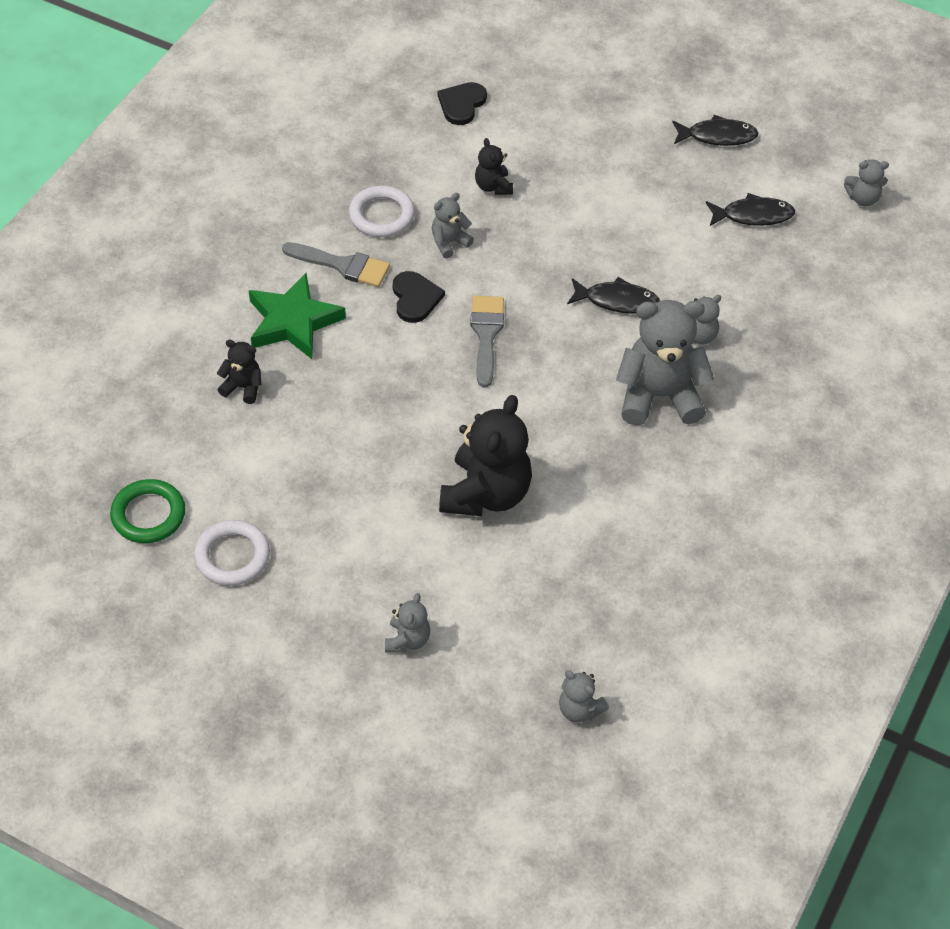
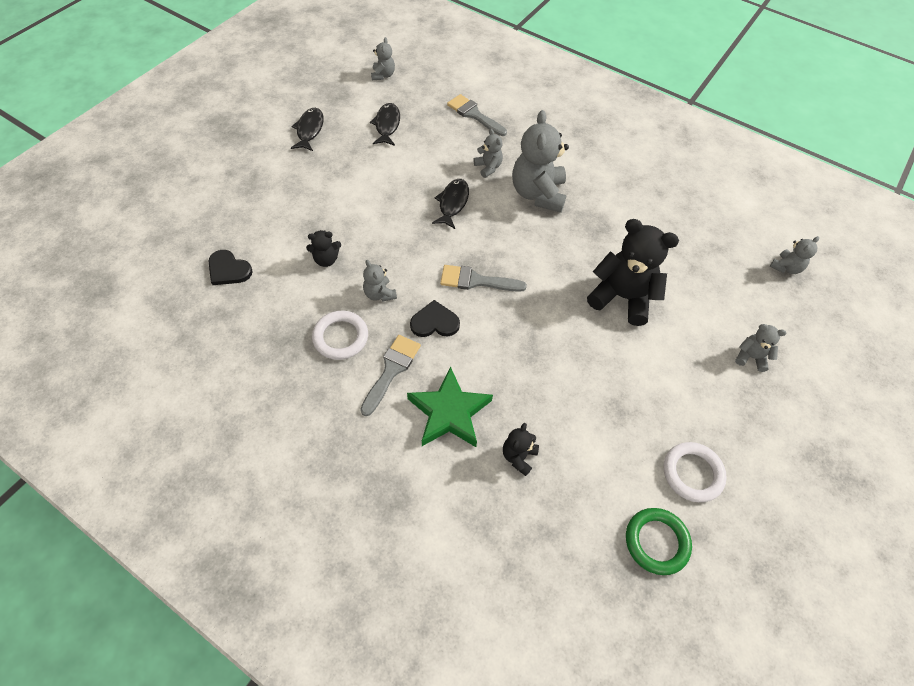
camera: 85 degrees left, 5 degrees up
none -> grey brush [447,94,507,136]

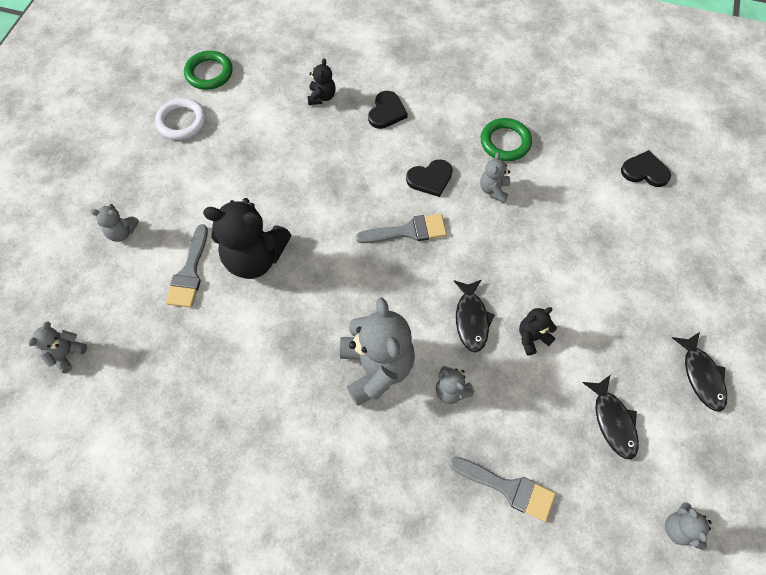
camera: 165 degrees right, 5 degrees up
black teddy bear [306,230,341,267] -> black teddy bear moved to [519,307,557,356]
white ring [312,311,368,360] -> green ring [481,118,532,161]
grey brush [360,335,421,416] -> grey brush moved to [166,224,208,308]
grey teddy bear [363,260,397,302] -> grey teddy bear turned 120 degrees counterclockwise [480,153,510,203]
green star [407,366,493,447] -> black heart [368,91,408,129]

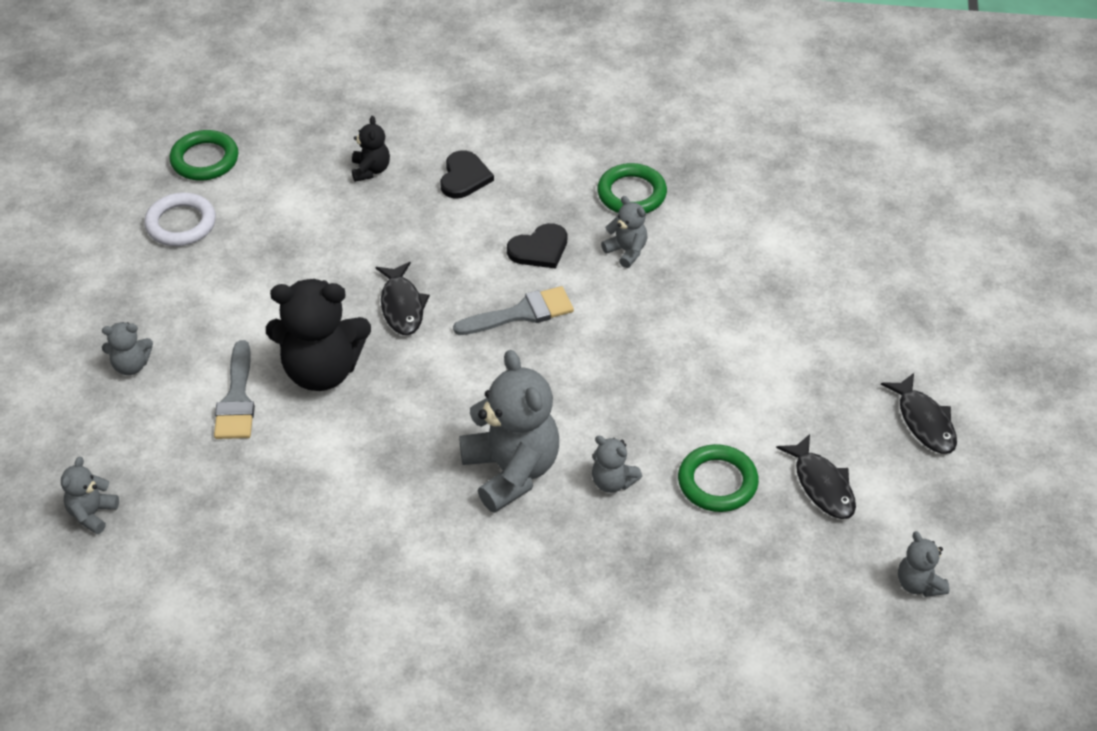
camera: 10 degrees left, 15 degrees down
grey brush [449,456,556,522] -> none
black fish [454,280,495,353] -> black fish moved to [375,262,430,335]
grey teddy bear [480,153,510,203] -> grey teddy bear turned 135 degrees clockwise [601,196,647,268]
black teddy bear [519,307,557,356] -> none
black heart [621,150,671,187] -> none
none -> green ring [678,444,759,512]

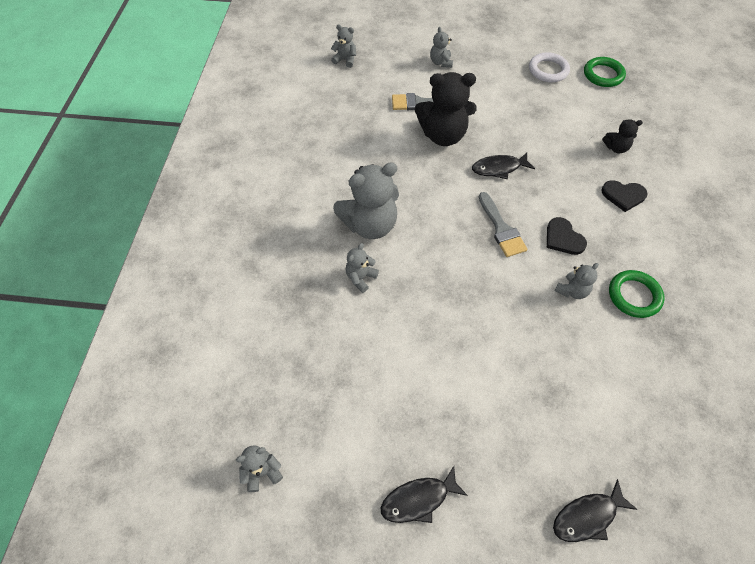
camera: 90 degrees right, 10 degrees up
black teddy bear [266,279,371,391] -> black teddy bear turned 90 degrees counterclockwise [415,72,477,146]
green ring [678,444,759,512] -> none
black fish [776,434,856,519] -> black fish moved to [553,479,638,542]

